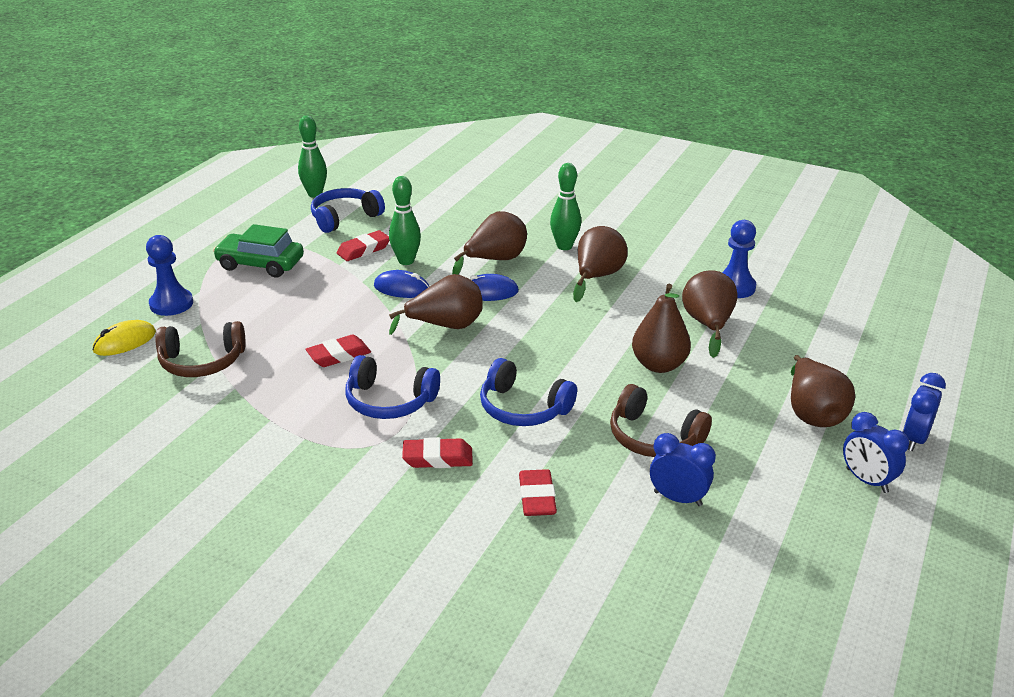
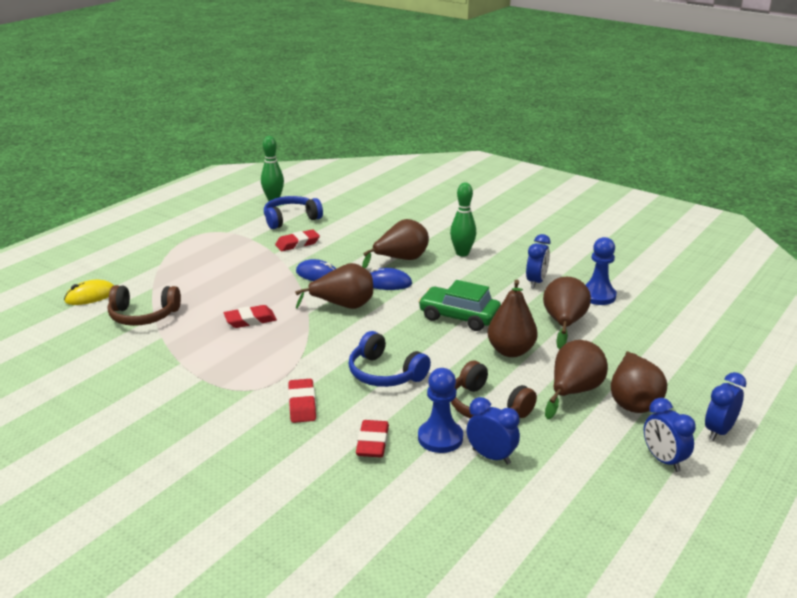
camera: 10 degrees right, 5 degrees down
blue pawn [146,235,193,316] -> blue pawn moved to [418,368,463,453]
green car [213,224,304,278] -> green car moved to [418,280,501,331]
blue headphones [345,355,440,419] -> none
green bowling pin [389,176,421,265] -> none
red eraser [402,437,473,468] -> red eraser turned 75 degrees clockwise [288,379,316,423]
brown pear [573,226,628,302] -> brown pear moved to [545,340,608,419]
none -> blue clock [526,234,550,288]

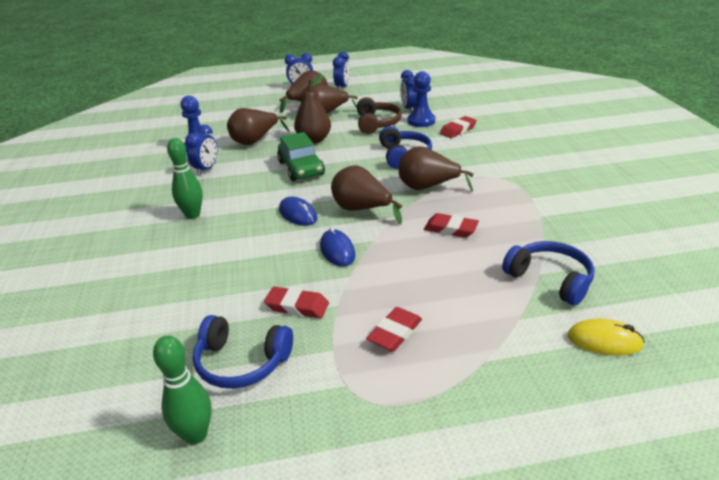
camera: 135 degrees left, 5 degrees up
brown headphones [108,285,181,326] -> blue headphones [502,241,594,306]
red eraser [288,379,316,423] -> red eraser moved to [366,307,422,352]
brown pear [362,219,429,269] -> brown pear moved to [399,146,474,192]
blue clock [526,234,550,288] -> blue clock turned 135 degrees clockwise [185,125,217,175]

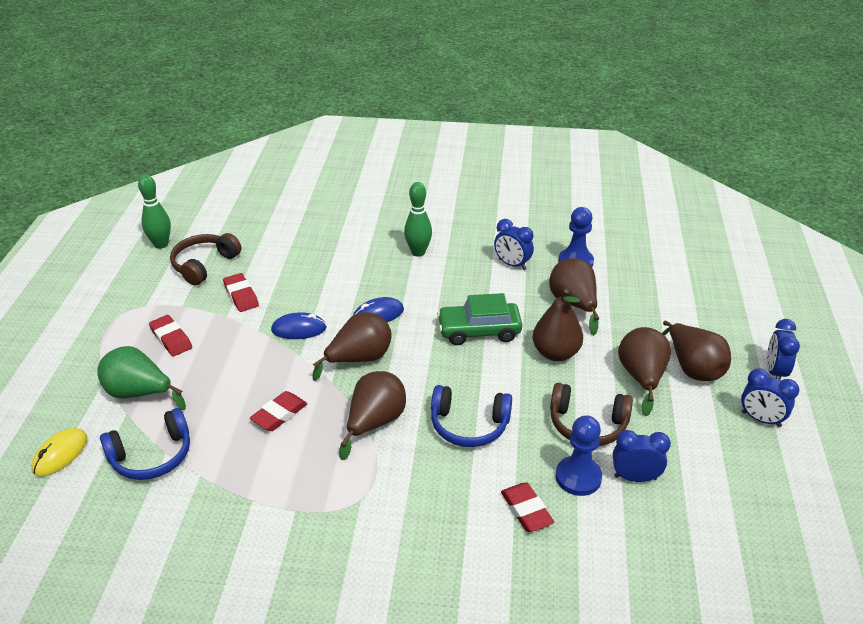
camera: 105 degrees right, 5 degrees up
blue headphones [193,315,293,389] -> brown headphones [170,233,241,285]
red eraser [264,287,329,318] -> red eraser turned 60 degrees counterclockwise [223,273,259,312]
none -> green pear [97,346,186,410]

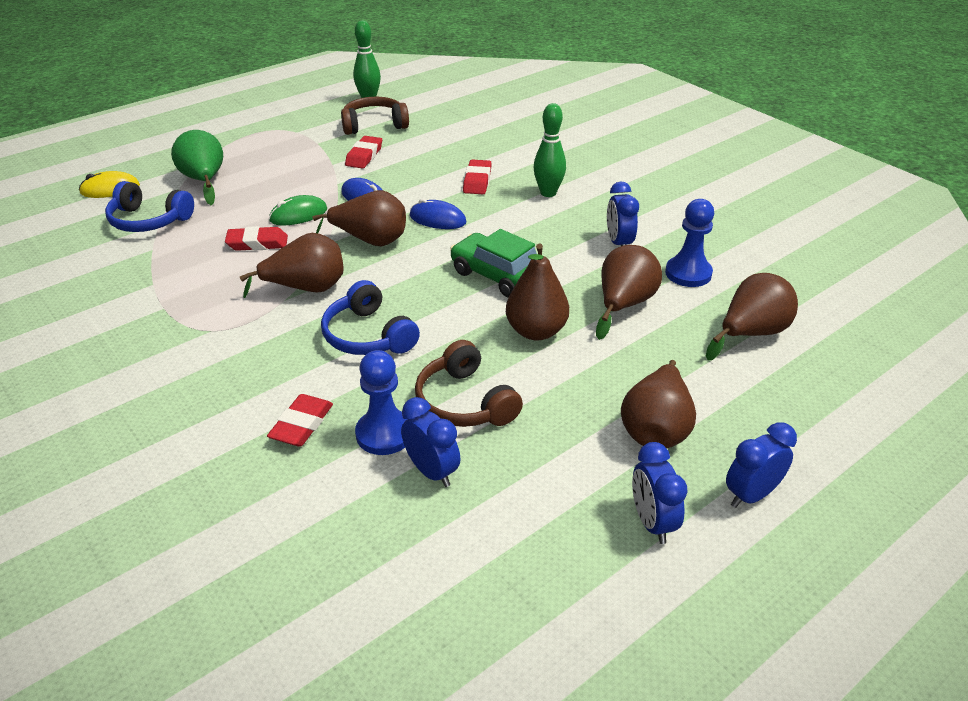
camera: 45 degrees right, 0 degrees up
red eraser [149,315,192,356] -> red eraser moved to [463,160,492,194]
brown pear [618,327,671,417] -> brown pear moved to [706,273,798,360]
none -> green mouse [269,195,327,226]

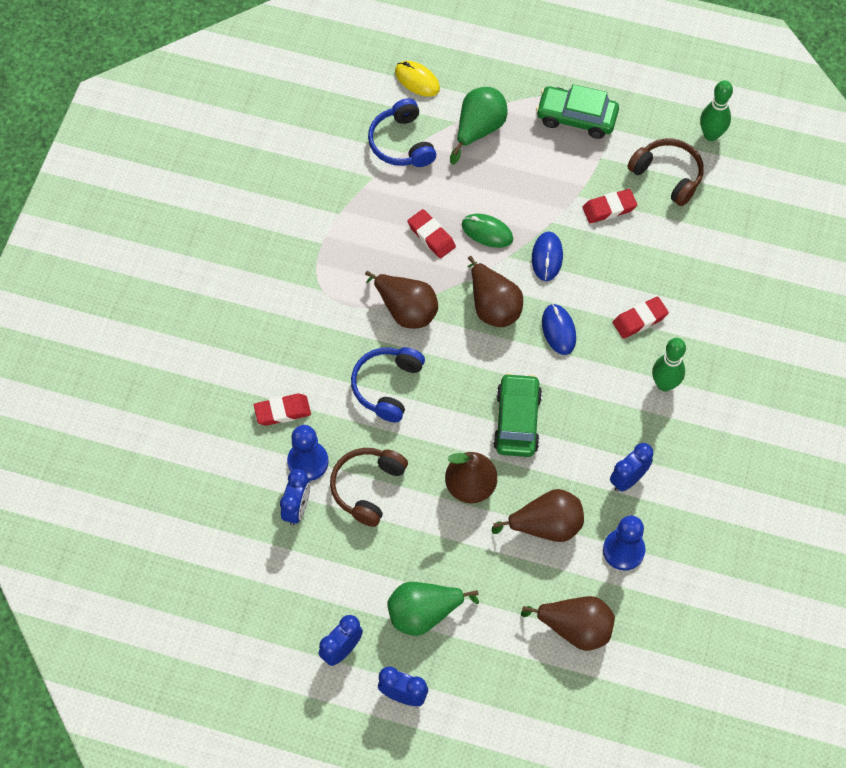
camera: 55 degrees right, 25 degrees up
brown pear [621,360,696,448] -> green pear [387,582,479,636]
none -> green car [536,84,619,139]

